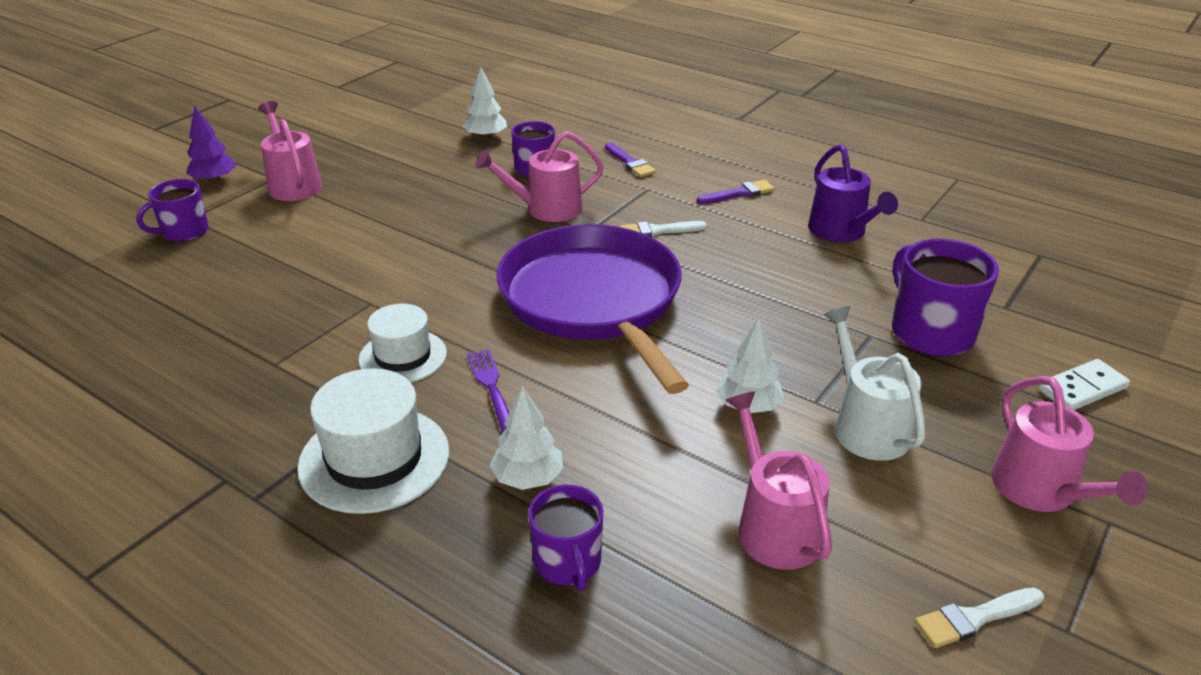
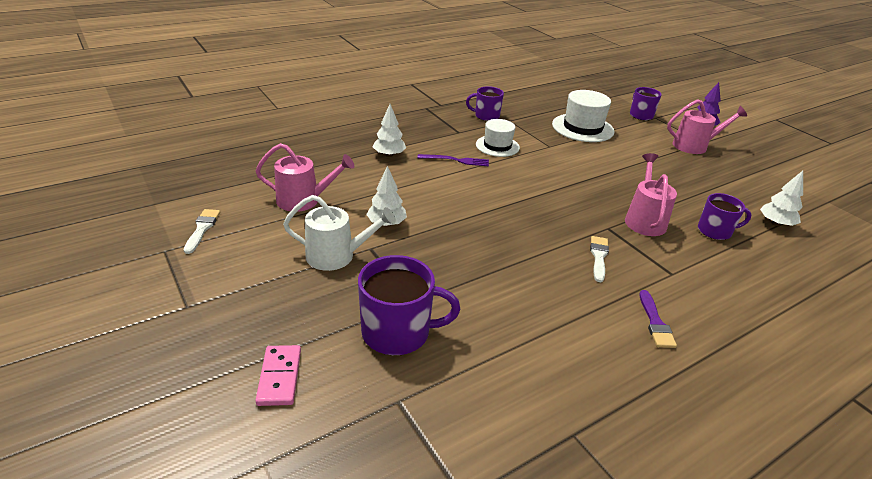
camera: 110 degrees right, 0 degrees up
white hat [297,368,449,514] -> white hat moved to [552,90,614,142]
purple pan [497,224,689,394] -> none
purple mug [528,485,603,591] -> purple mug moved to [466,86,504,121]
purple brush [605,142,656,177] -> none
purple watering can [808,144,898,242] -> none
pink watering can [991,376,1148,512] -> none
white domino [1038,359,1130,410] -> pink domino [255,345,301,406]

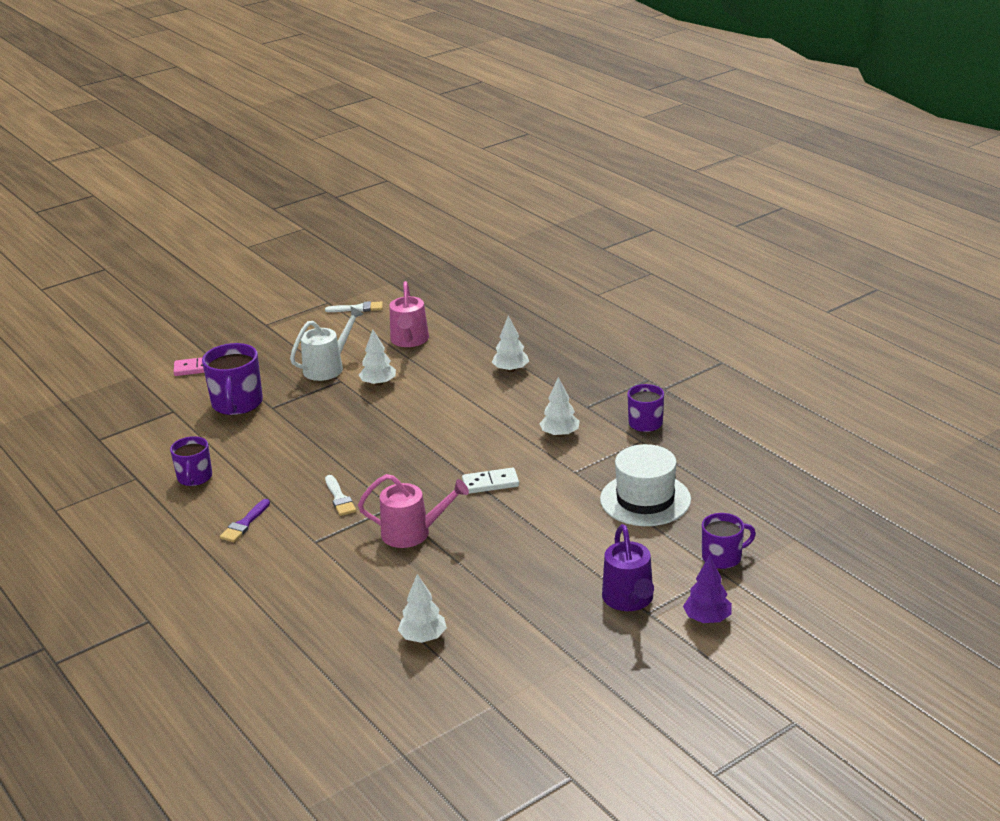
camera: 90 degrees right, 5 degrees down
white watering can [283,195,396,271] -> white watering can turned 135 degrees counterclockwise [290,307,363,381]
purple fork [417,154,489,167] -> none
white hat [476,119,520,157] -> white tree [539,377,580,437]
white brush [590,236,609,282] -> white brush turned 60 degrees clockwise [325,475,356,516]
purple brush [639,290,677,348] -> purple brush turned 60 degrees counterclockwise [220,499,270,542]
pink watering can [667,99,747,154] -> purple watering can [602,524,654,611]
purple mug [698,193,752,240] -> purple mug moved to [170,436,212,486]
none -> white domino [462,468,519,494]

